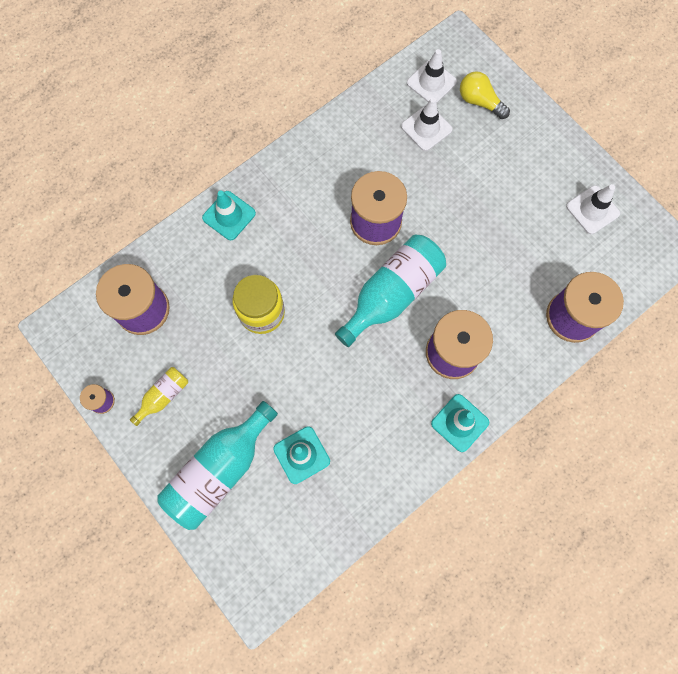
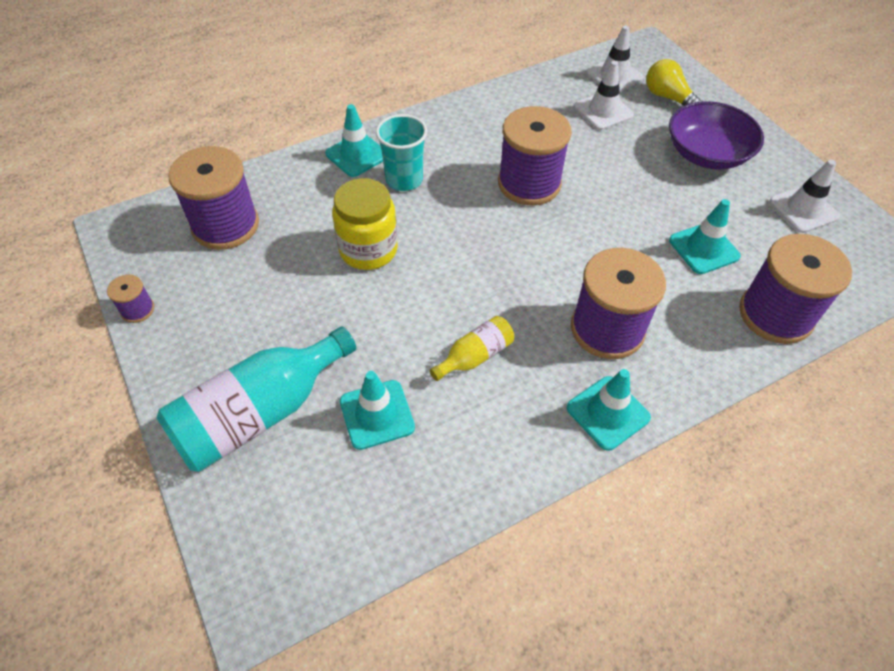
camera: 10 degrees right, 20 degrees down
yellow bottle [130,367,188,426] -> yellow bottle moved to [430,316,514,381]
turquoise bottle [335,235,446,347] -> none
none -> turquoise cup [376,114,427,191]
none -> purple bowl [669,101,764,170]
none -> turquoise traffic cone [669,199,741,274]

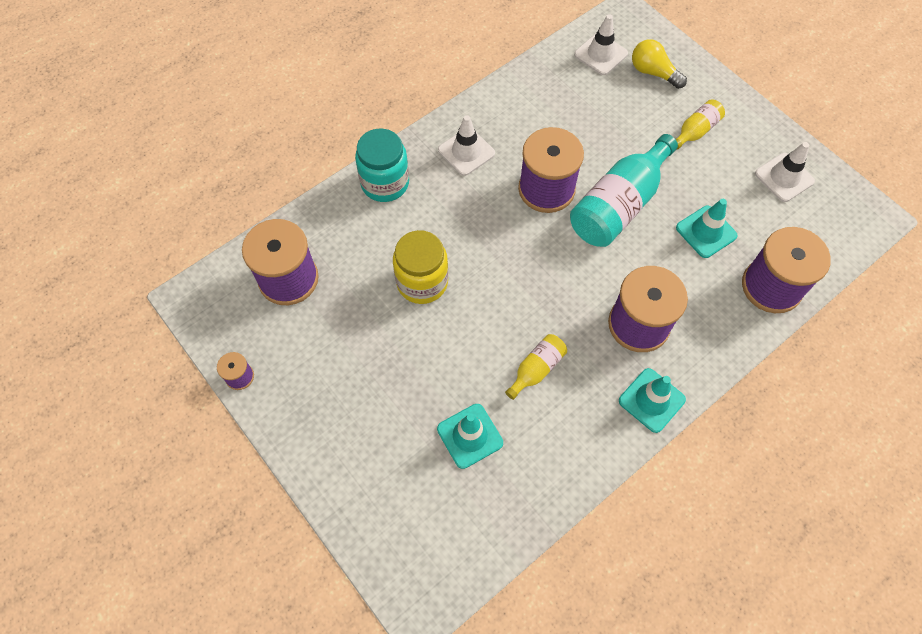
camera: 10 degrees left, 10 degrees up
turquoise bottle [156,326,356,472] -> turquoise bottle moved to [570,134,678,247]
turquoise traffic cone [325,104,383,177] -> turquoise jar [355,128,409,202]
turquoise cup [376,114,427,191] -> none
white traffic cone [574,61,634,130] -> white traffic cone moved to [438,115,495,176]
purple bowl [669,101,764,170] -> yellow bottle [676,99,725,150]

